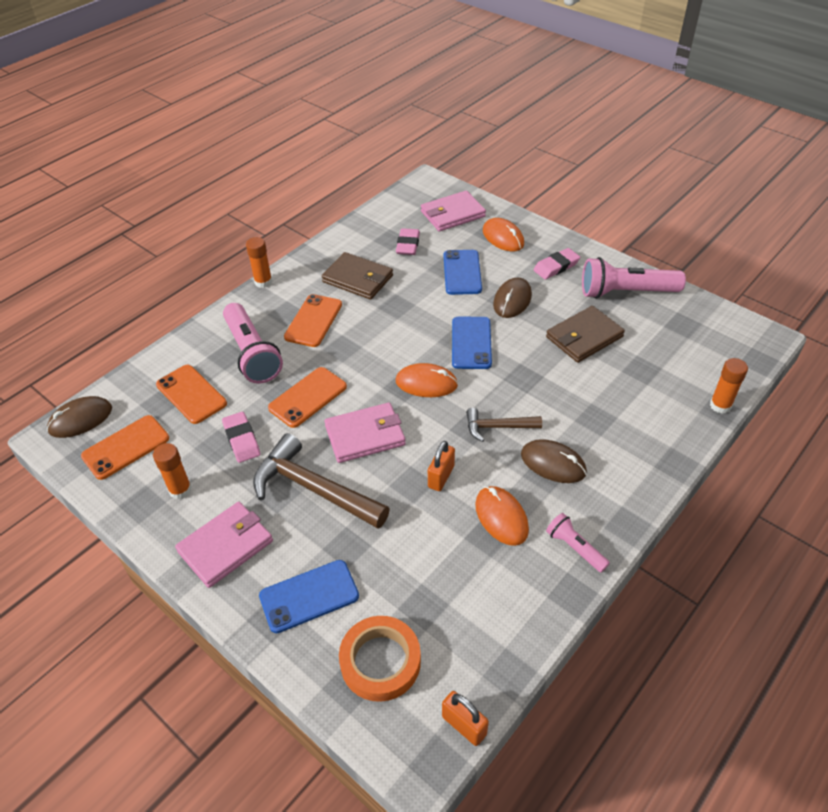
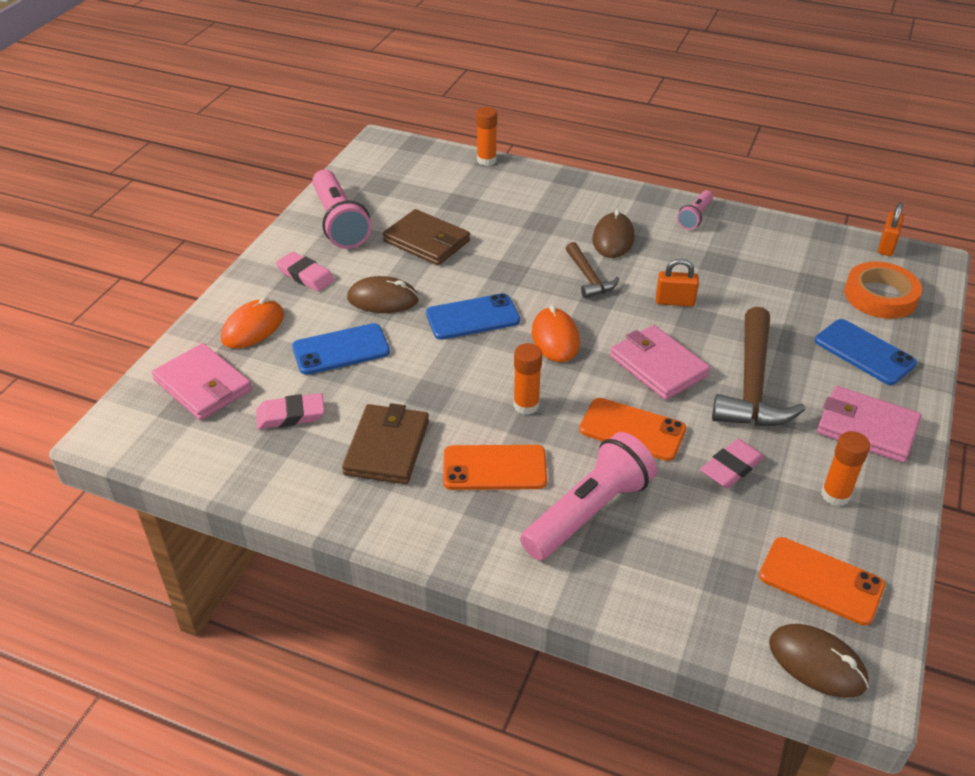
camera: 110 degrees left, 5 degrees down
orange phone [156,365,227,424] -> none
orange glue stick [246,237,272,288] -> orange glue stick moved to [513,343,542,415]
orange mouse [475,486,529,546] -> none

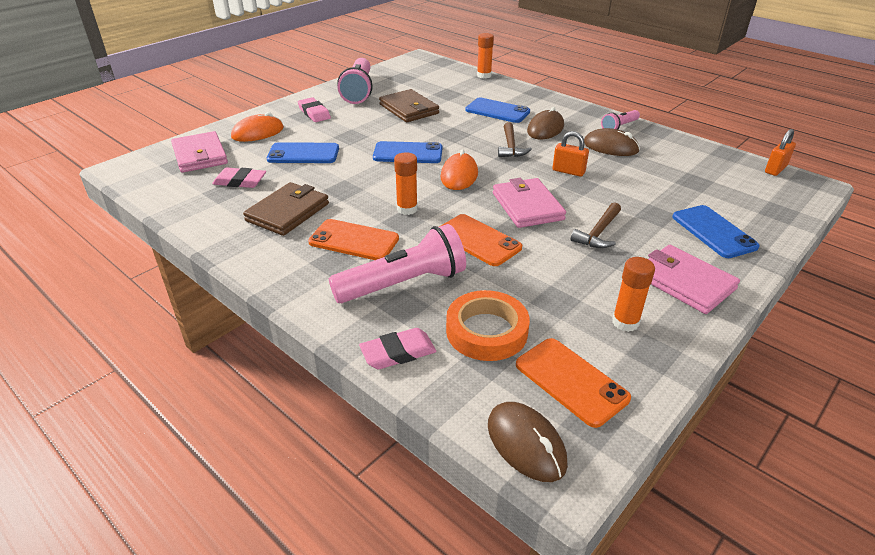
camera: 20 degrees right, 5 degrees down
brown mouse [347,276,419,313] -> brown mouse moved to [584,128,640,156]
pink eraser [700,439,765,488] -> pink eraser moved to [359,328,437,369]
brown hammer [712,307,806,426] -> brown hammer [571,202,621,248], size x0.55
orange tape [844,261,922,319] -> orange tape moved to [446,290,530,361]
none -> blue phone [465,98,530,123]

